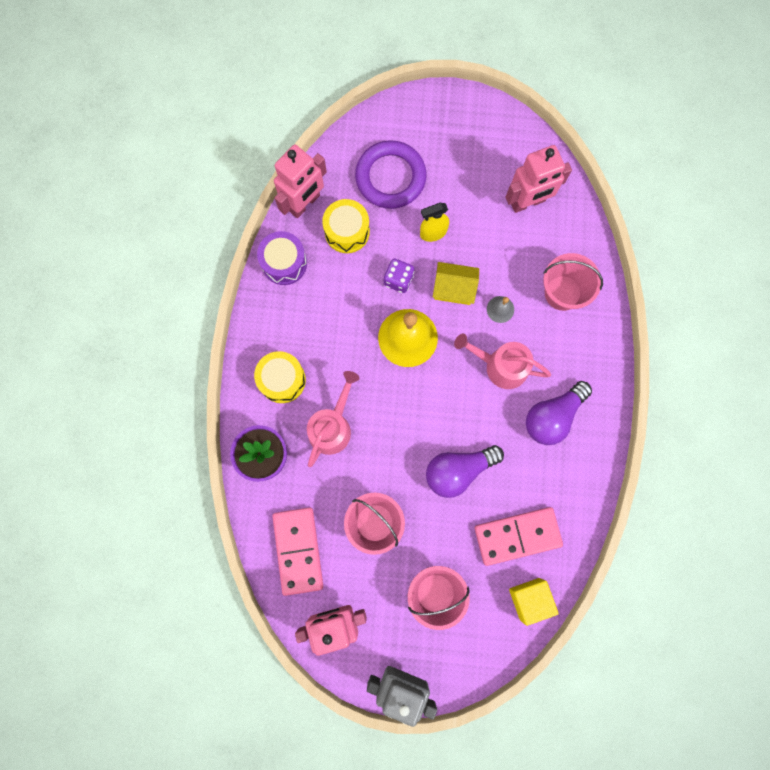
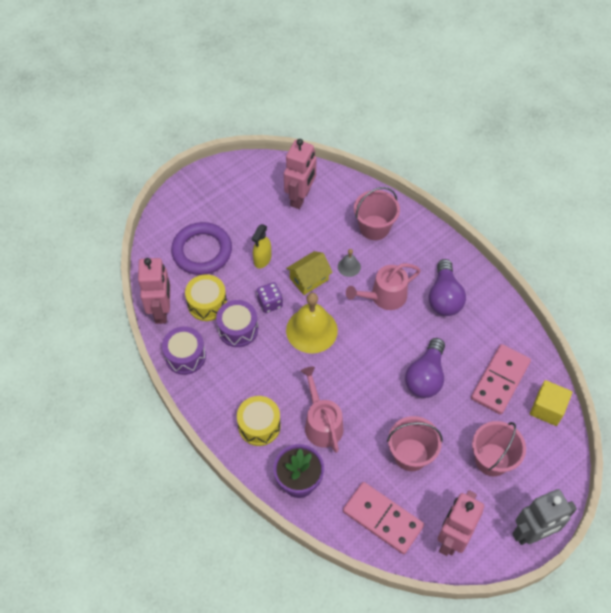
camera: 45 degrees left, 20 degrees down
none -> purple drum [216,300,258,347]

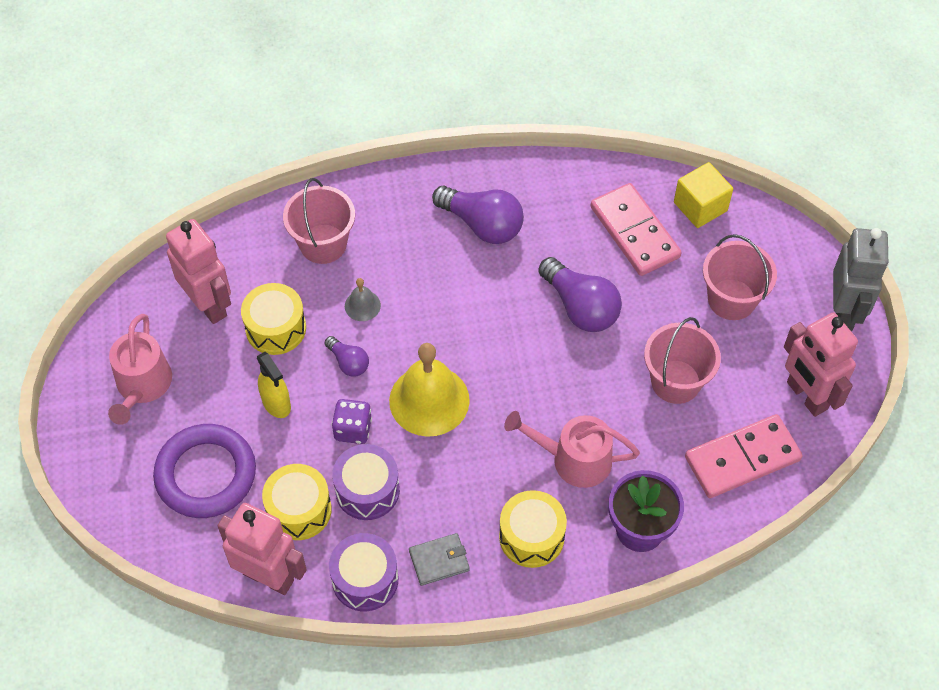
camera: 60 degrees left, 0 degrees up
yellow house [286,251,333,295] -> purple light bulb [324,336,369,377]
pink watering can [346,263,421,310] -> pink watering can moved to [108,314,172,425]
none -> yellow drum [241,283,306,355]
none -> grey wallet [409,533,470,586]

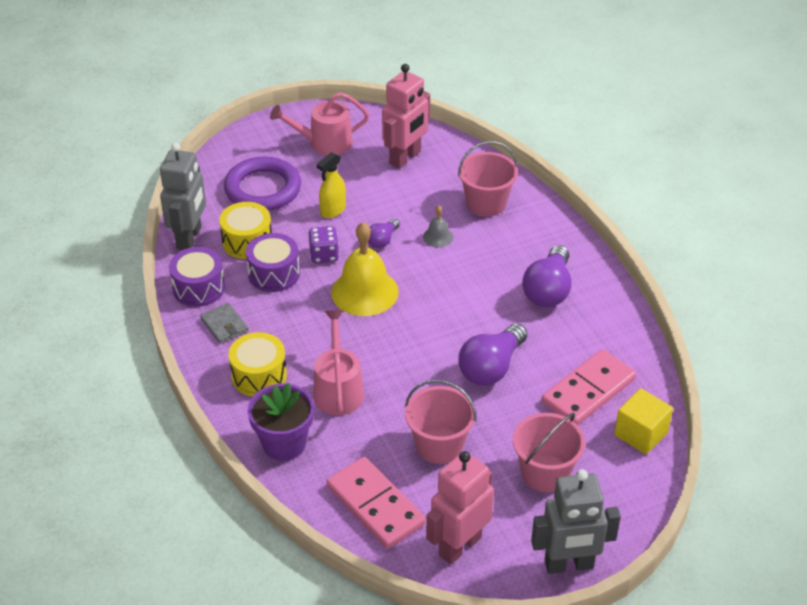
camera: 75 degrees right, 15 degrees down
pink robot [217,503,307,595] -> grey robot [160,143,206,250]
yellow drum [241,283,306,355] -> none

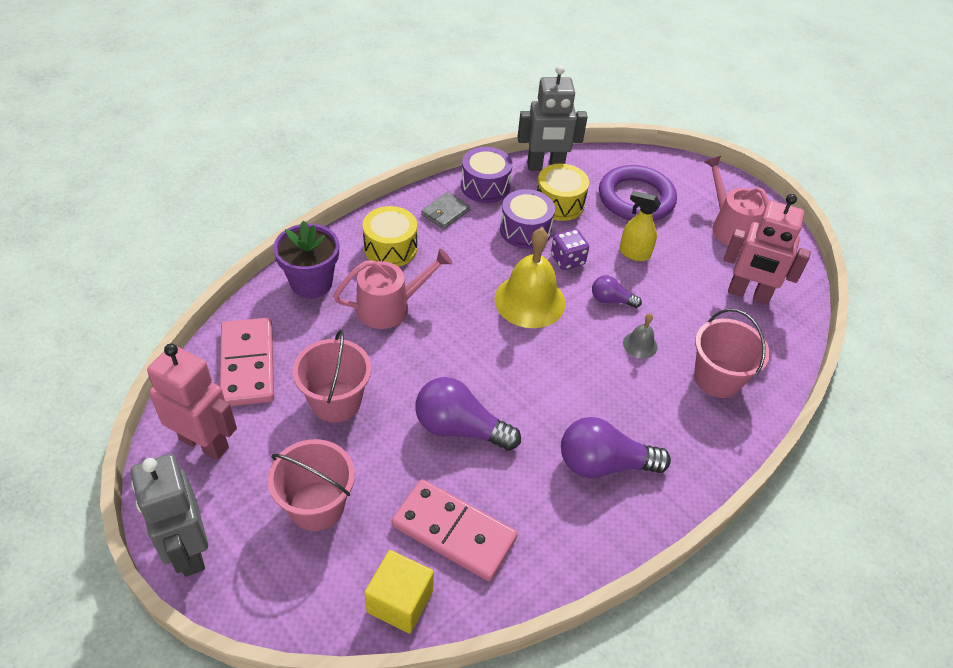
camera: 70 degrees right, 5 degrees up
pink domino [327,457,426,549] -> pink domino turned 45 degrees counterclockwise [220,318,274,406]

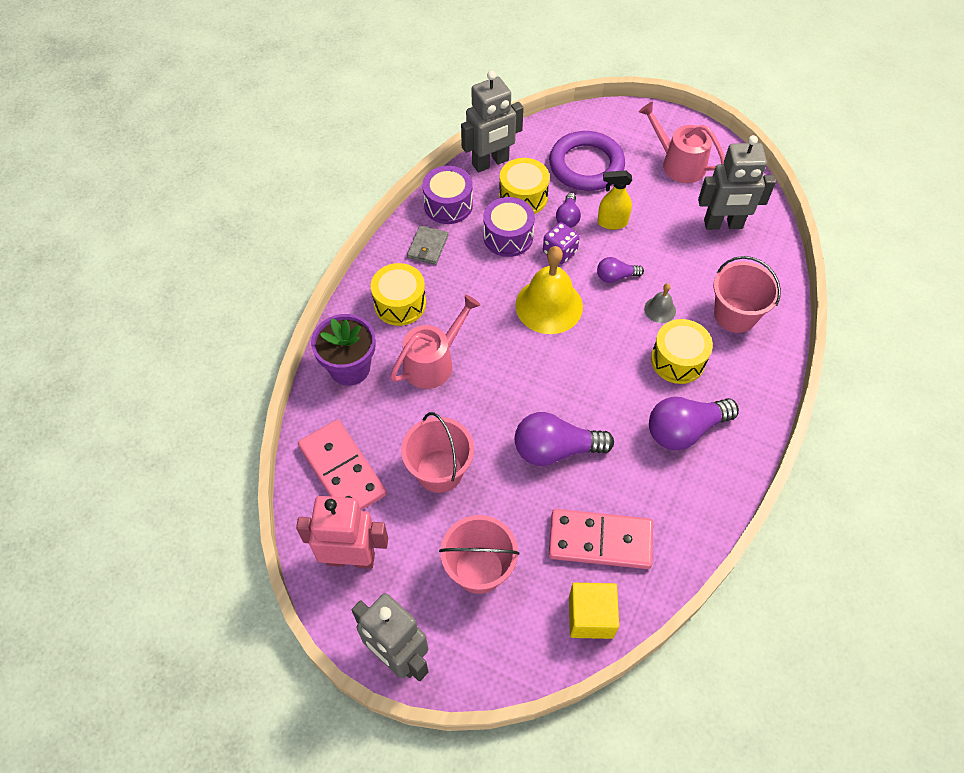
camera: 20 degrees left, 10 degrees up
pink robot [724,194,811,305] -> grey robot [698,135,776,230]
none -> purple light bulb [556,193,581,228]
none -> yellow drum [651,319,713,384]

